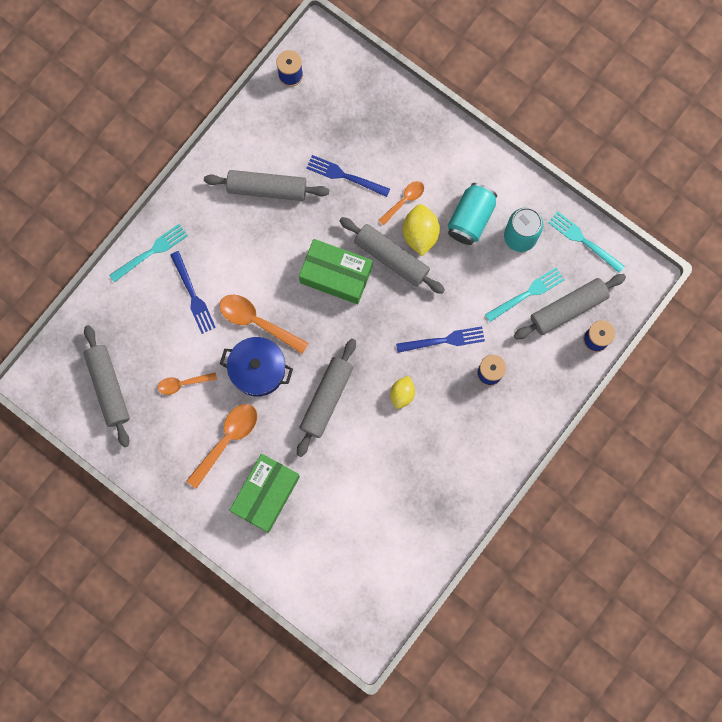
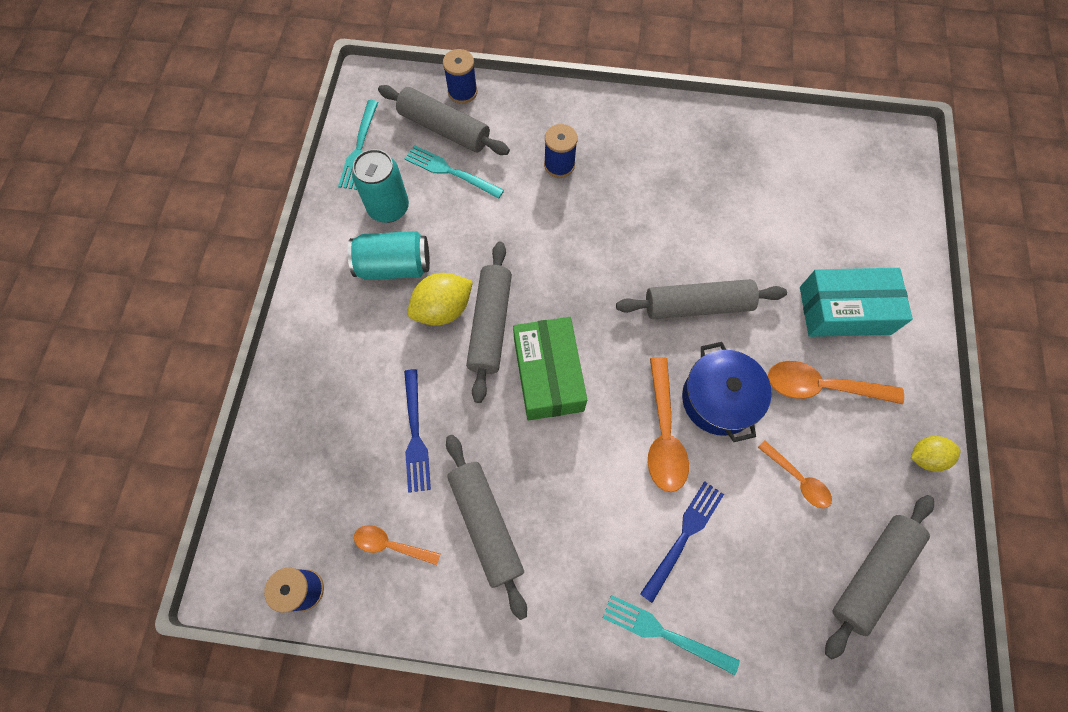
camera: 120 degrees left, 10 degrees down
green box [229,454,300,533] -> turquoise box [800,268,913,337]
orange spoon [378,181,424,225] -> orange spoon moved to [354,525,441,565]
yellow lemon [390,376,415,409] -> yellow lemon moved to [911,436,960,472]
blue fork [396,326,485,353] -> none

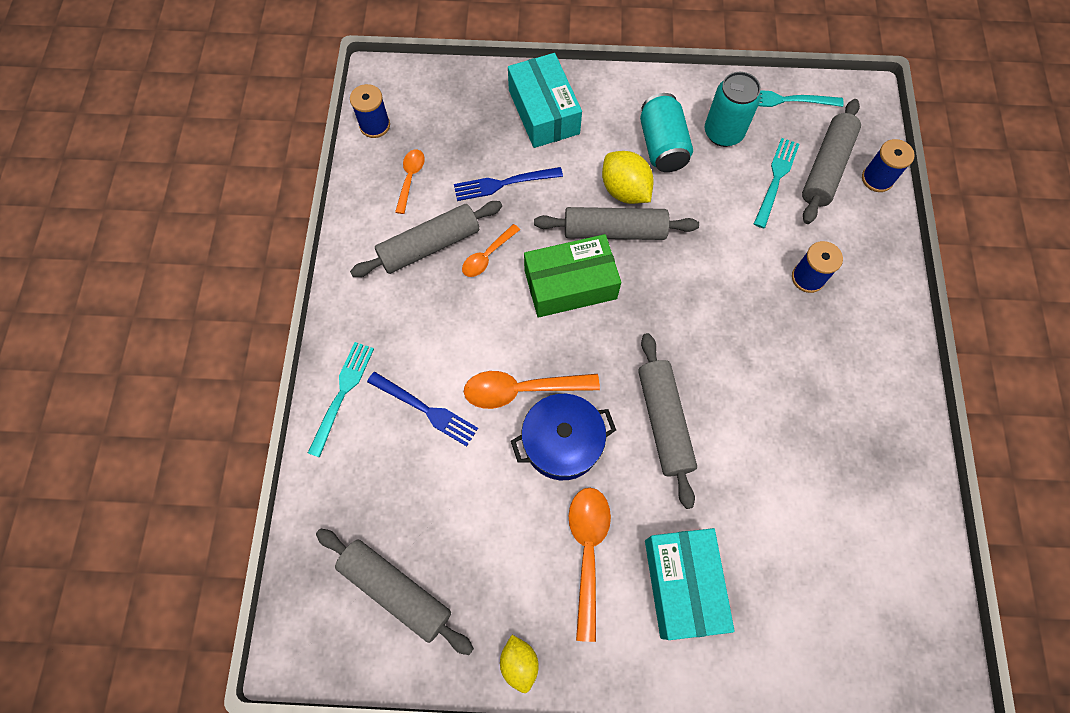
camera: 85 degrees right, 0 degrees up
orange spoon [758,440,832,508] -> orange spoon moved to [462,224,520,277]
none -> turquoise box [508,53,582,148]

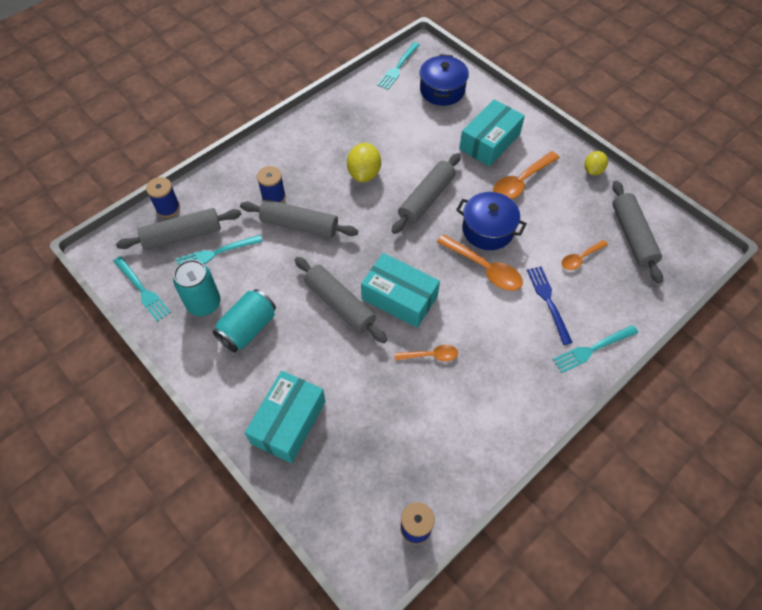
camera: 135 degrees left, 10 degrees down
grey rolling pin [350,201,502,277] -> grey rolling pin moved to [240,199,358,238]
orange spoon [395,150,425,214] -> orange spoon moved to [561,240,608,270]
blue fork [454,167,563,201] -> none
green box [524,234,621,318] -> turquoise box [361,253,440,328]
yellow lemon [602,151,654,204] -> yellow lemon moved to [347,143,381,182]
none -> turquoise fork [377,42,420,90]
none -> blue pot [420,54,469,106]

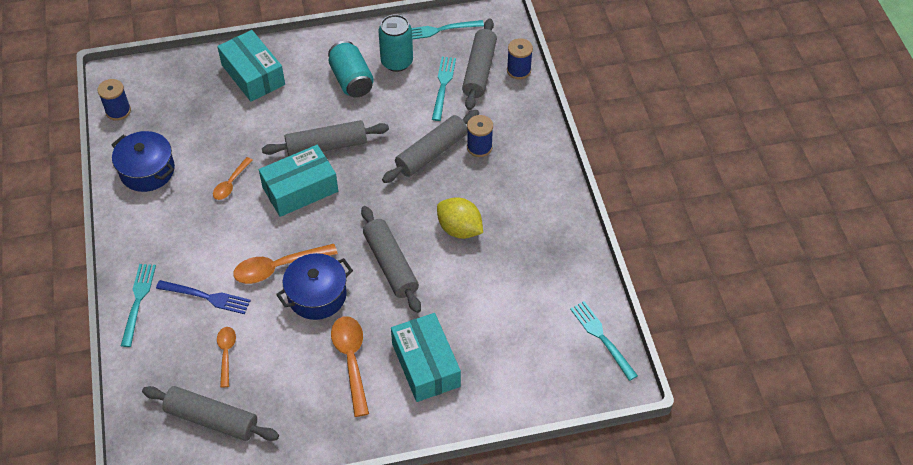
camera: 120 degrees right, 5 degrees down
blue pot [420,54,469,106] -> blue pot moved to [111,131,175,192]
yellow lemon [585,151,608,175] -> none

